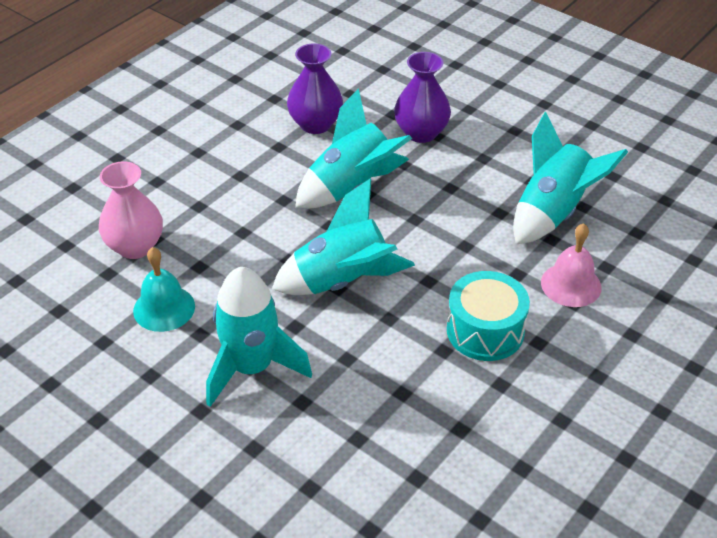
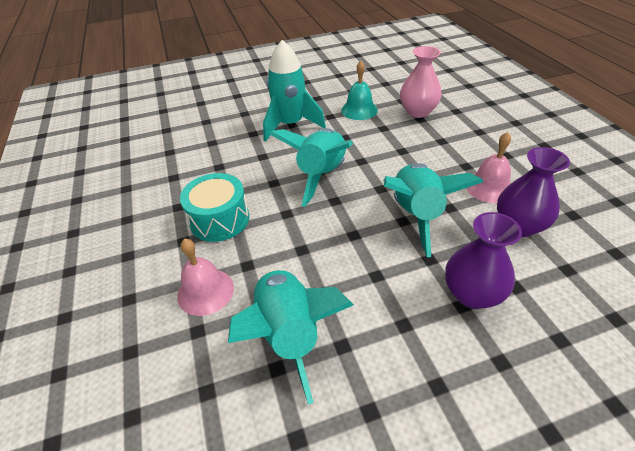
camera: 125 degrees right, 0 degrees up
none -> pink bell [466,132,511,203]

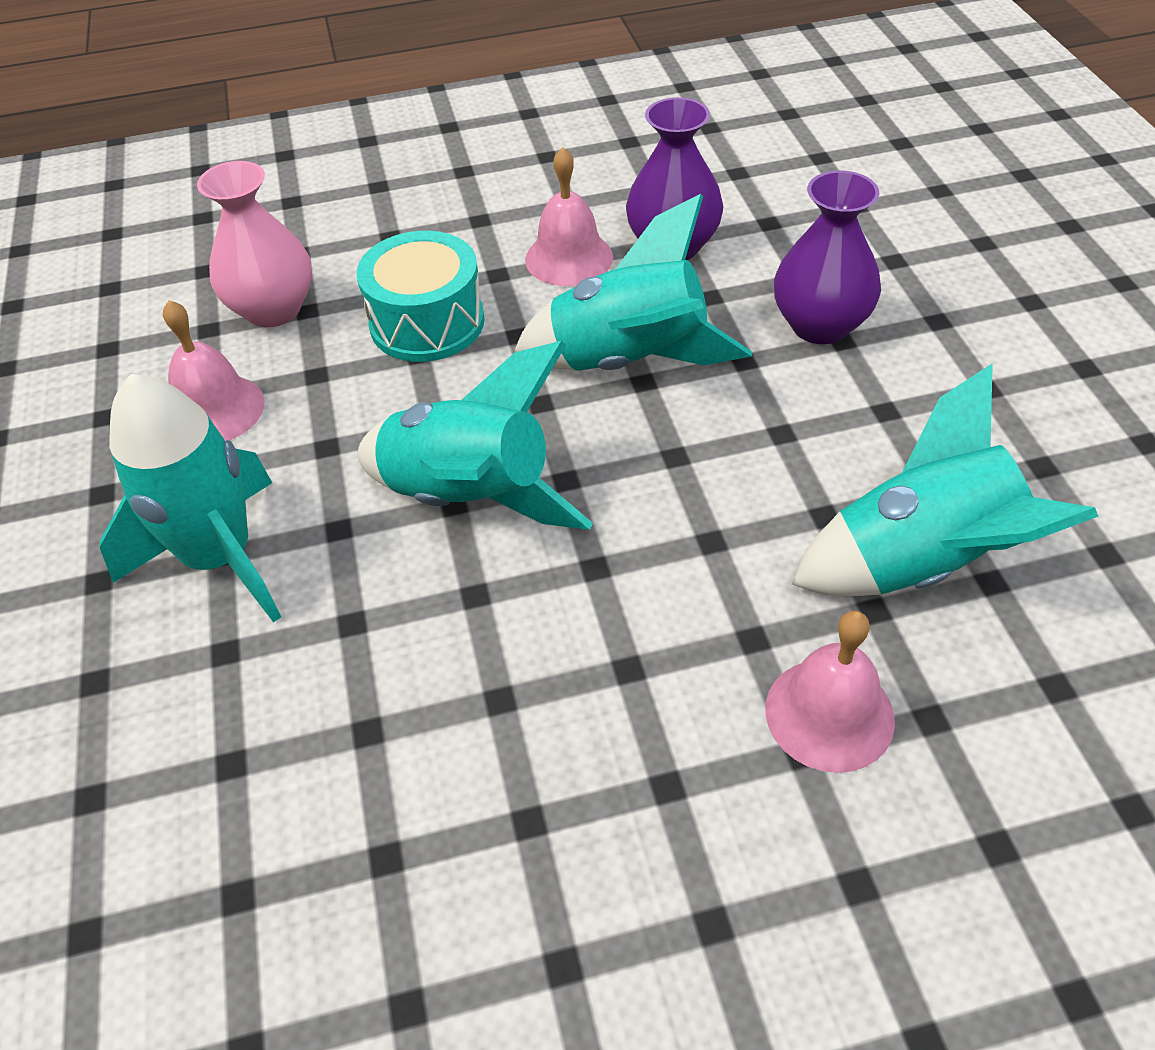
camera: 85 degrees left, 5 degrees up
turquoise drum [180,173,249,242] -> turquoise drum moved to [357,231,485,362]
turquoise bell [341,61,378,120] -> pink bell [163,300,264,441]

